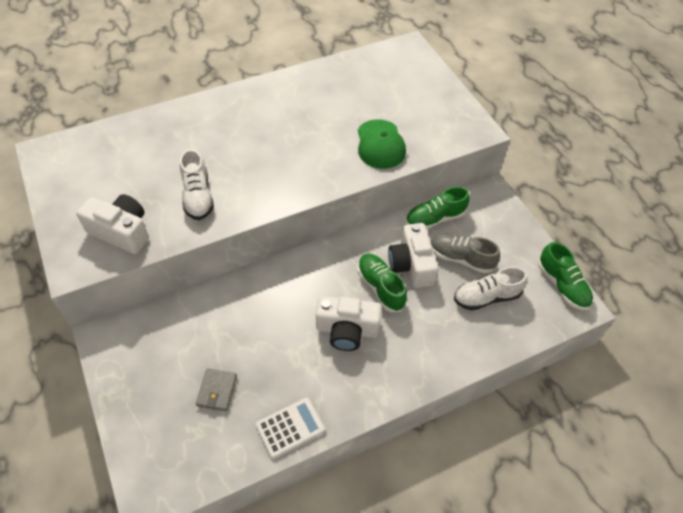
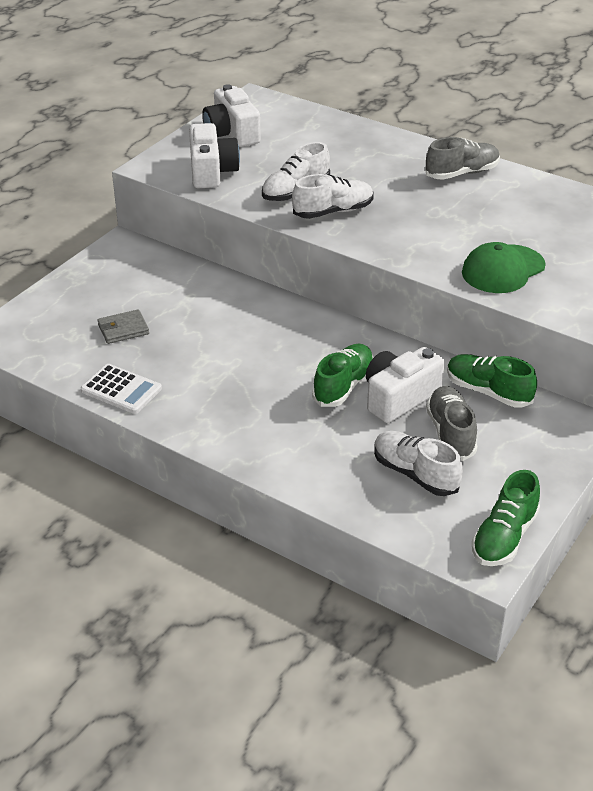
camera: 60 degrees right, 15 degrees down
white camera [316,296,382,351] -> white camera moved to [202,84,261,147]
none -> white shoe [292,174,374,219]
none -> grey shoe [425,137,500,180]

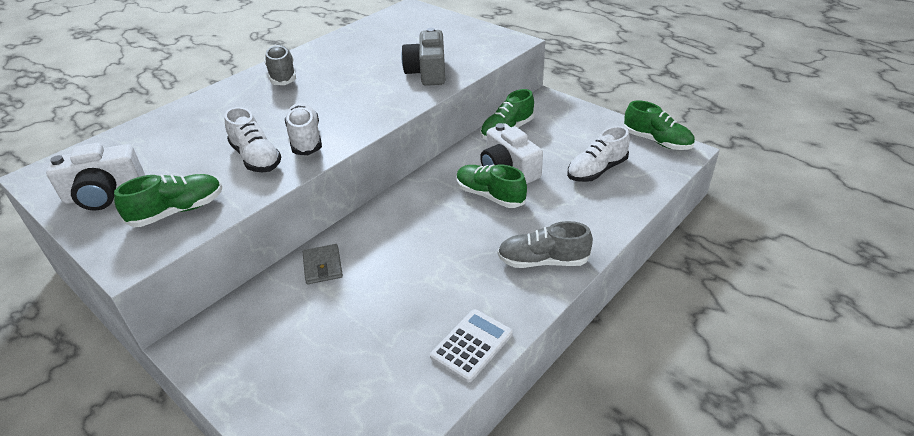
camera: 80 degrees left, 0 degrees up
grey wallet [97,309,149,344] -> grey wallet moved to [303,244,343,285]
white camera [189,123,240,188] -> green shoe [114,174,222,227]
grey shoe [426,386,478,461] -> grey shoe moved to [498,221,593,268]
green cap [462,242,546,293] -> grey camera [401,28,445,86]

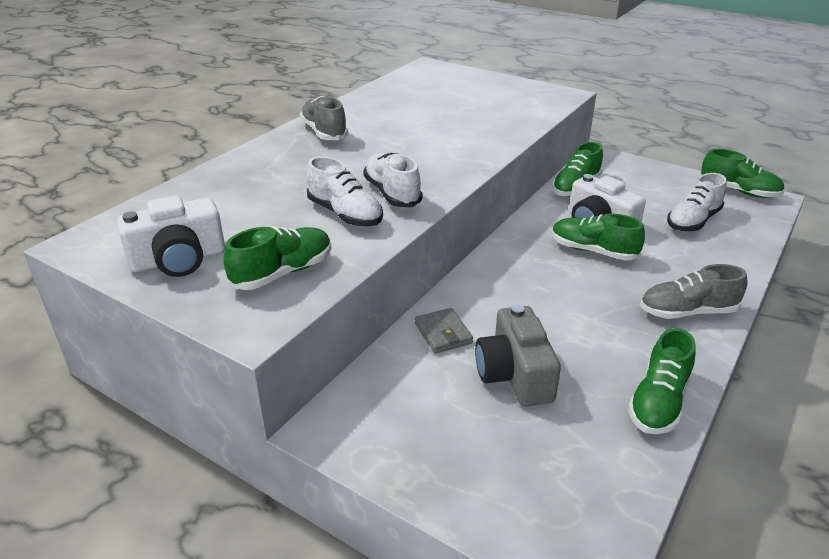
camera: 10 degrees left, 5 degrees down
grey camera [401,28,445,86] -> grey camera moved to [475,304,561,406]
white calculator [430,309,513,382] -> green shoe [628,328,696,434]

